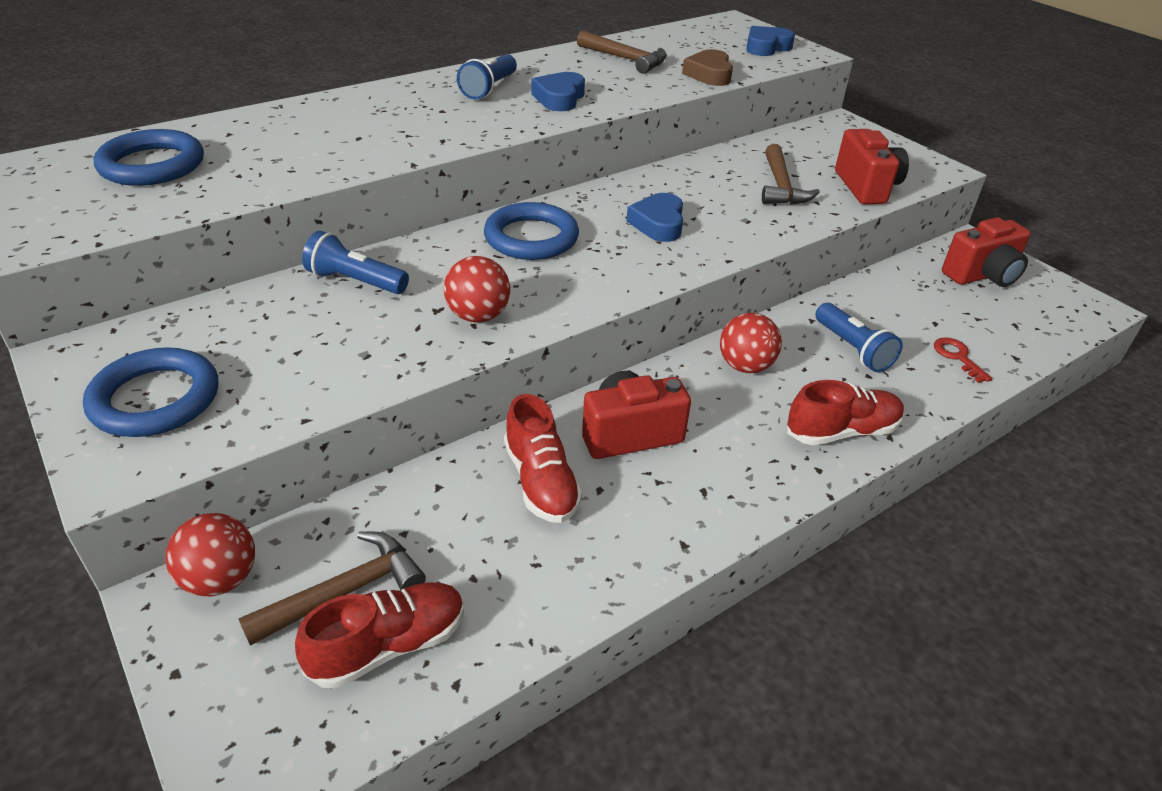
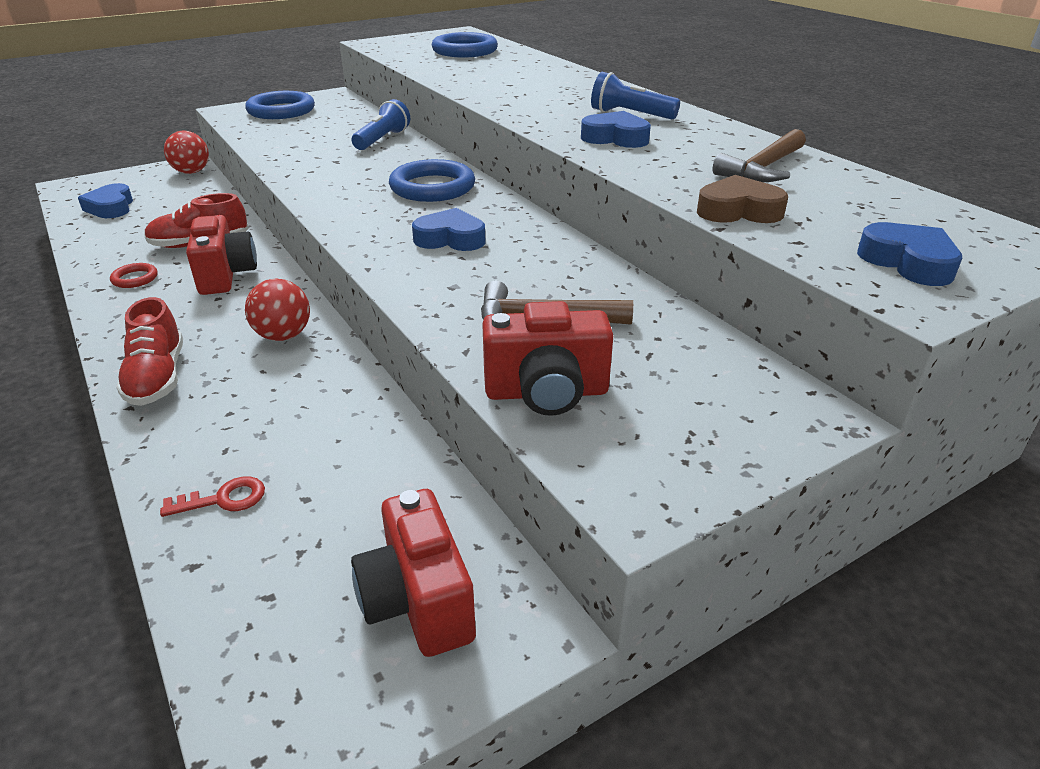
camera: 95 degrees right, 5 degrees down
brown hammer [238,532,426,646] -> none
red shoe [295,583,464,689] -> blue heart [78,183,133,218]
red ball [444,256,510,323] -> none
blue flashlight [815,303,903,372] -> none
none -> red ring [110,263,158,288]

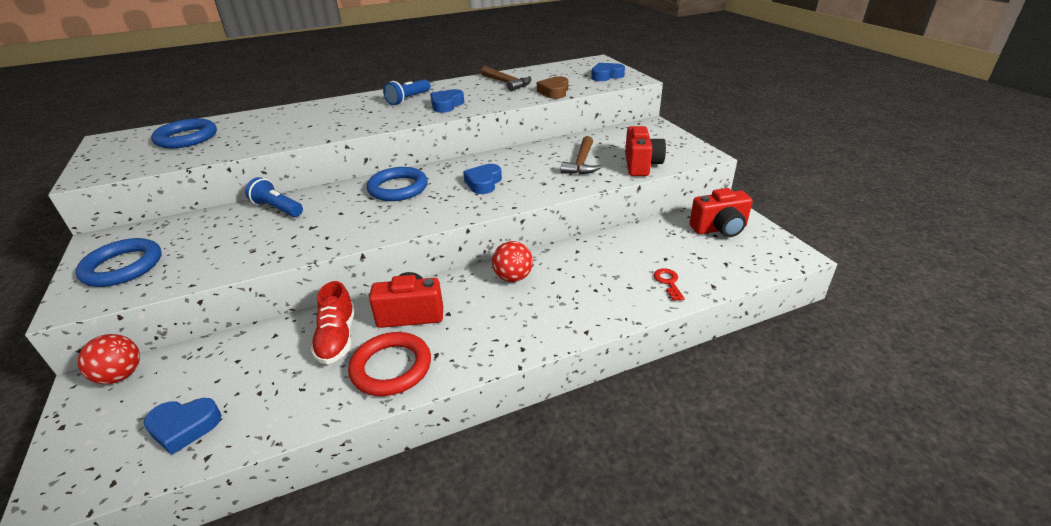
camera: 80 degrees left, 0 degrees up
red ring [110,263,158,288] -> red ring [348,332,431,396], size x2.03
red shoe [116,297,183,406] -> none

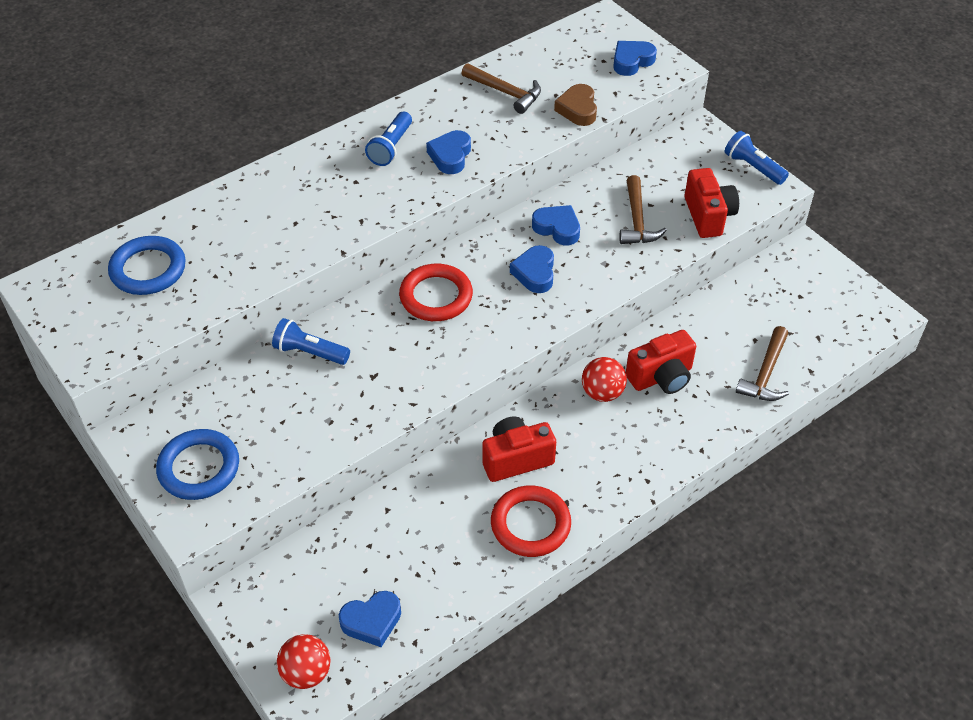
camera: 15 degrees left, 15 degrees up
red ball [77,334,140,384] -> red ball moved to [277,634,331,689]
red shoe [311,281,355,364] -> none
blue ring [367,167,428,201] -> red ring [399,264,473,321]
red key [654,268,685,301] -> brown hammer [736,326,789,401]
red camera [689,188,753,237] -> red camera moved to [626,330,696,394]
none -> blue heart [532,205,580,245]
none -> blue flashlight [725,131,789,185]

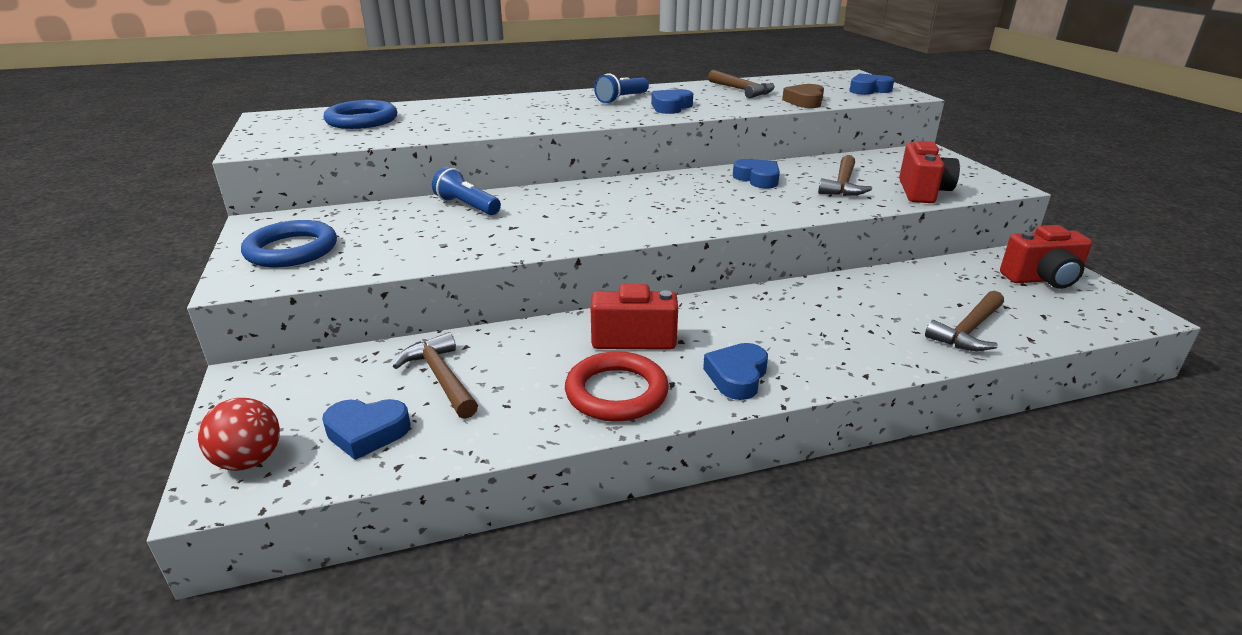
camera: 20 degrees right, 20 degrees down
red ring [399,264,473,321] -> none
blue heart [510,245,554,293] -> blue heart moved to [703,343,768,400]
red ball [582,357,627,402] -> none
red camera [626,330,696,394] -> red camera moved to [1000,225,1092,289]
blue flashlight [725,131,789,185] -> none
none -> brown hammer [393,332,478,419]

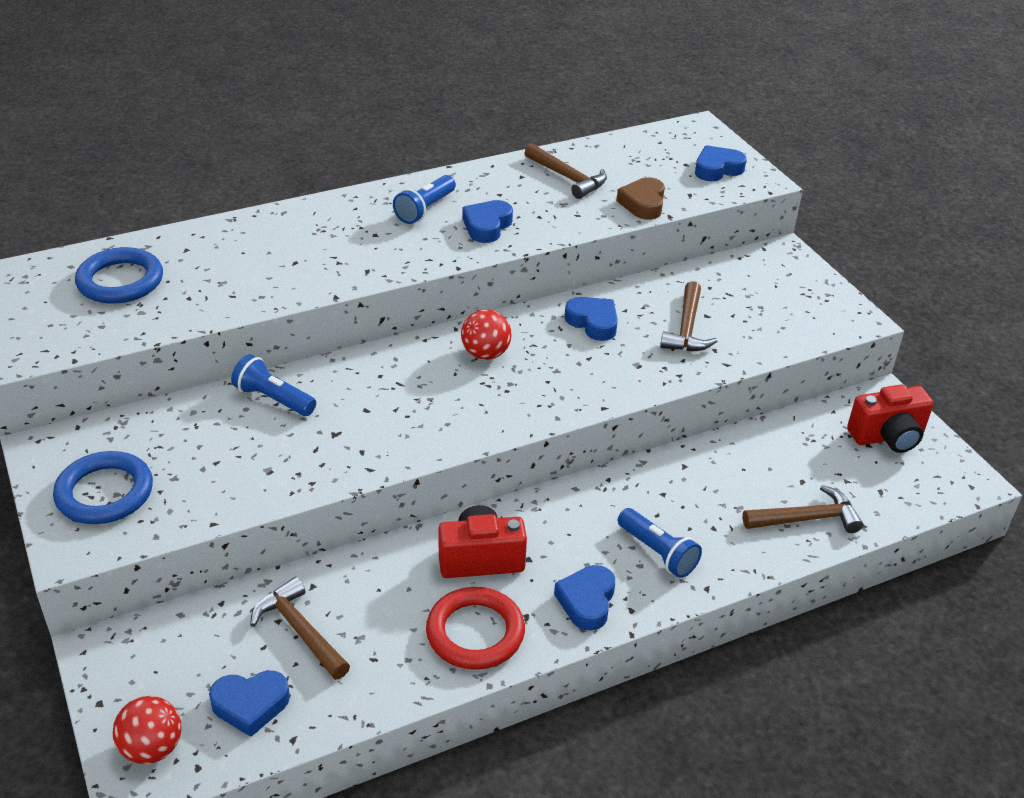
camera: 10 degrees left, 10 degrees up
red camera [899,141,960,203] -> none
brown hammer [925,291,1004,351] -> brown hammer turned 135 degrees counterclockwise [743,485,863,533]
none -> red ball [461,309,511,360]
none -> blue flashlight [618,508,702,578]

